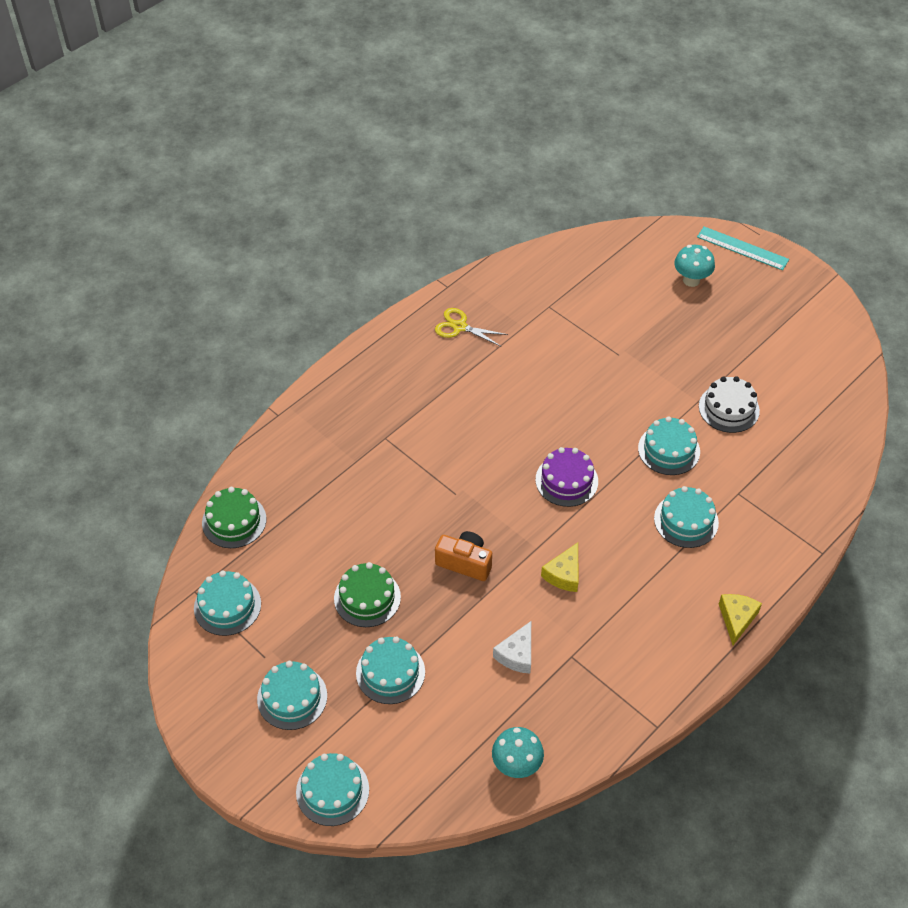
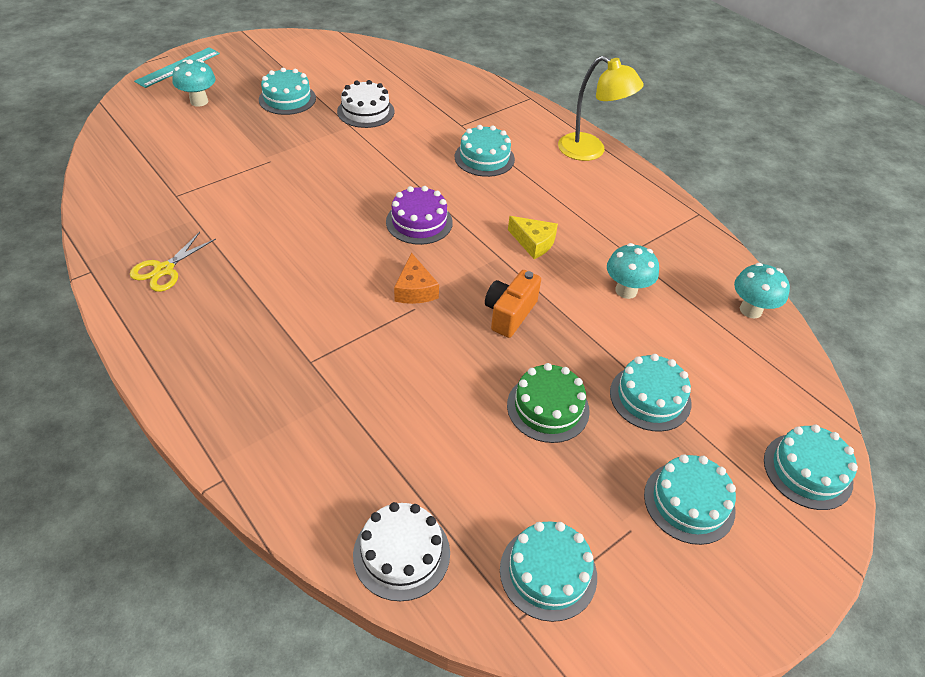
camera: 85 degrees left, 5 degrees down
green cake [202,487,266,548] -> white cake [353,502,450,601]
white cheese [493,621,531,674] -> turquoise mushroom [607,243,659,299]
turquoise cake [638,416,700,475] -> turquoise cake moved to [259,68,316,115]
yellow cheese [719,594,762,645] -> yellow lamp [558,56,644,161]
none -> orange cheese [394,253,439,304]

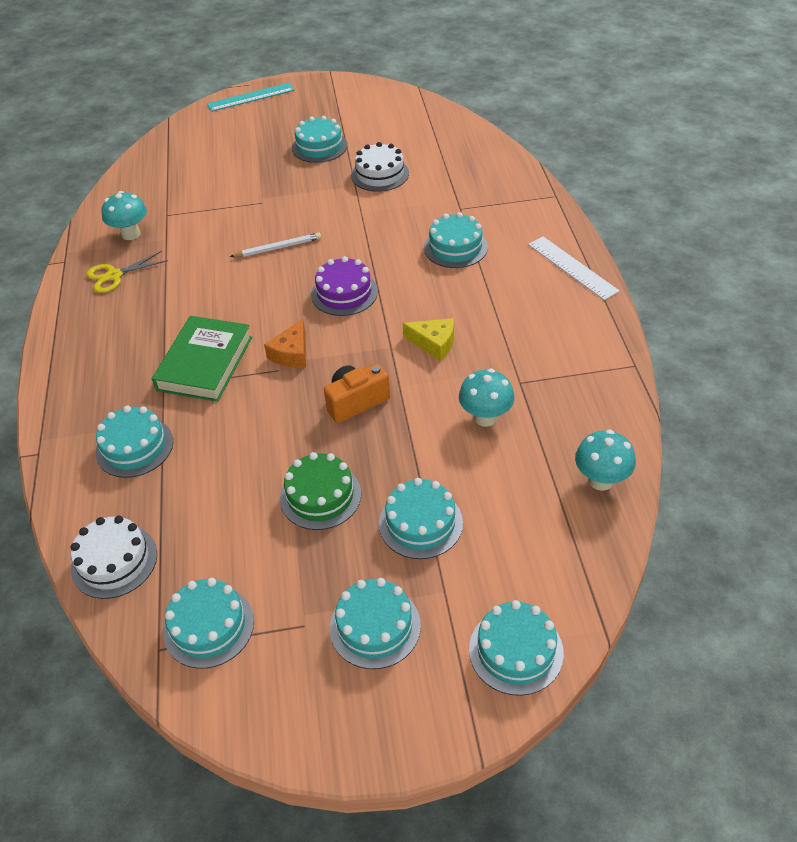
camera: 35 degrees right, 0 degrees up
turquoise mushroom [172,59,216,106] -> turquoise mushroom moved to [102,191,147,240]
yellow cheese [508,216,558,259] -> yellow cheese turned 45 degrees counterclockwise [403,318,454,361]
yellow lamp [558,56,644,161] -> white ruler [528,236,620,300]
none -> turquoise cake [96,406,173,478]
none -> green book [152,316,252,402]
none -> white pencil [230,232,321,257]

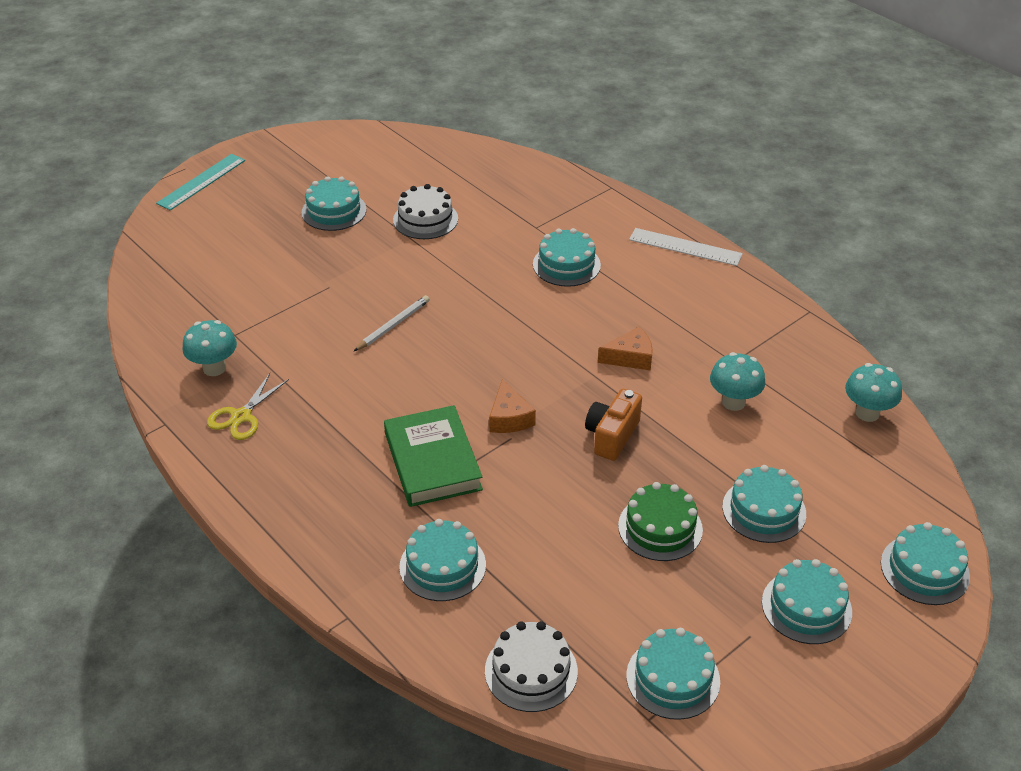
camera: 35 degrees left, 5 degrees down
purple cake [311,256,378,316] -> none
yellow cheese [403,318,454,361] -> orange cheese [598,327,653,371]

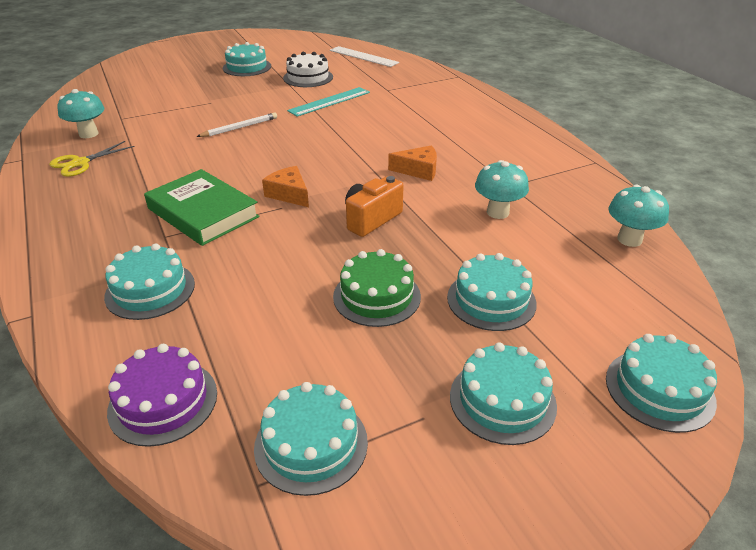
camera: 15 degrees right, 5 degrees down
turquoise ruler [156,154,245,211] -> turquoise ruler moved to [287,87,370,117]
green book [384,405,483,507] -> green book turned 45 degrees counterclockwise [144,169,260,246]
white cake [485,621,578,712] -> purple cake [107,344,217,447]
orange cheese [489,379,536,433] -> orange cheese turned 135 degrees clockwise [262,166,309,207]
turquoise cake [533,228,601,287] -> none
white ruler [629,228,743,266] -> white ruler moved to [330,46,399,67]

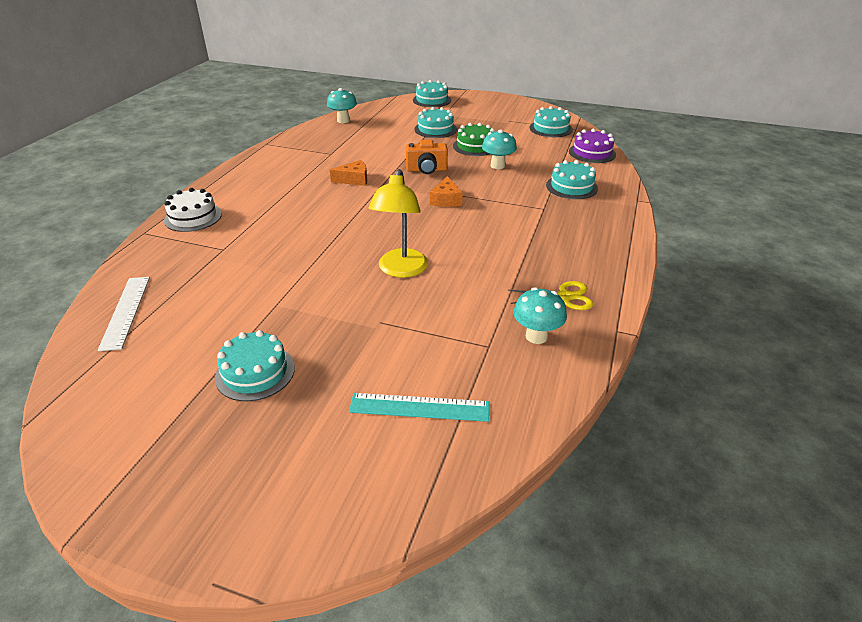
camera: 135 degrees left, 0 degrees up
green book [144,169,260,246] -> none
white pencil [196,113,277,137] -> yellow lamp [369,169,428,278]
white cake [283,52,333,87] -> white cake moved to [164,188,222,232]
turquoise ruler [287,87,370,117] -> turquoise ruler moved to [349,393,489,422]
orange cheese [388,145,437,181] -> orange cheese turned 120 degrees clockwise [330,160,367,186]
turquoise cake [450,343,557,445] -> none
turquoise mushroom [475,160,529,219] -> turquoise mushroom moved to [482,130,517,169]

